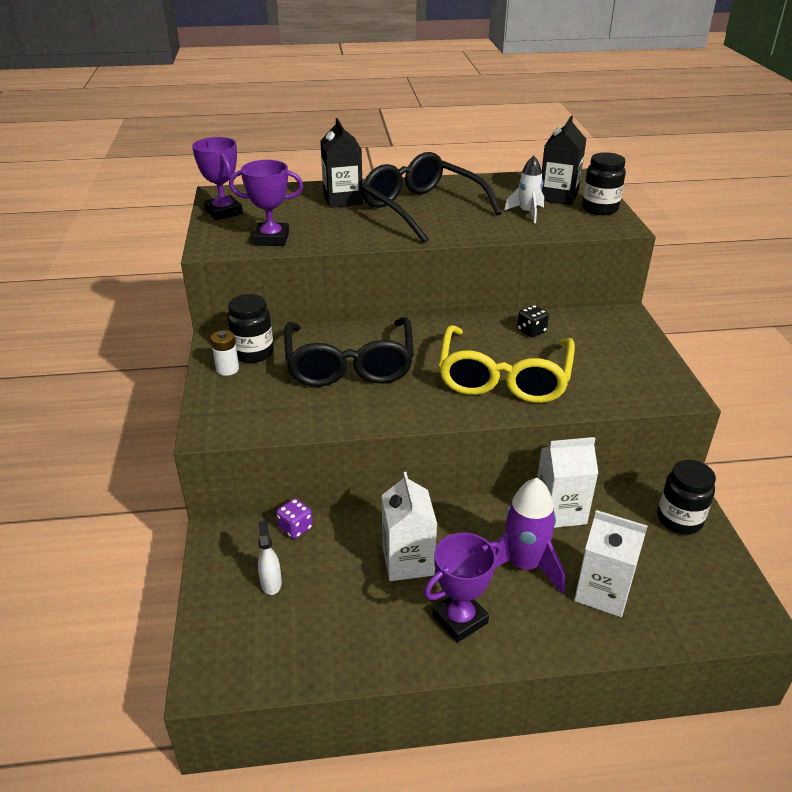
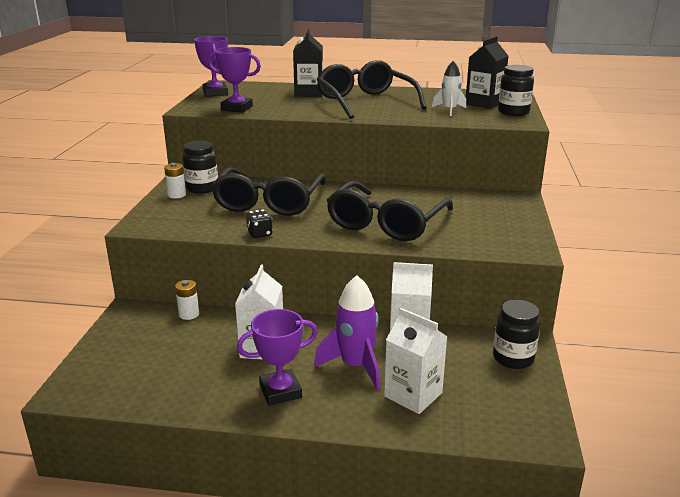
camera: 15 degrees right, 10 degrees down
white spray bottle [258,521,282,595] -> none
purple dice [276,498,313,539] -> white battery [175,280,199,320]
yellow glasses [439,325,575,403] -> black glasses [326,181,453,241]
black dice [517,305,549,337] -> black dice moved to [246,209,273,238]

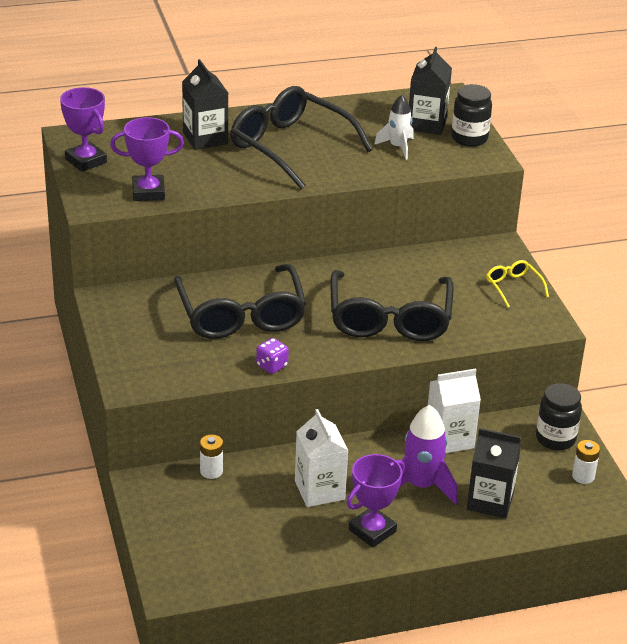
camera: 25 degrees left, 10 degrees up
white battery [164,163,186,199] -> white battery moved to [572,440,600,484]
black jar [182,140,218,194] -> none
black dice [246,209,273,238] -> purple dice [256,338,289,374]
white carton [384,308,447,414] -> black carton [467,428,521,518]
none -> yellow glasses [486,260,549,307]

